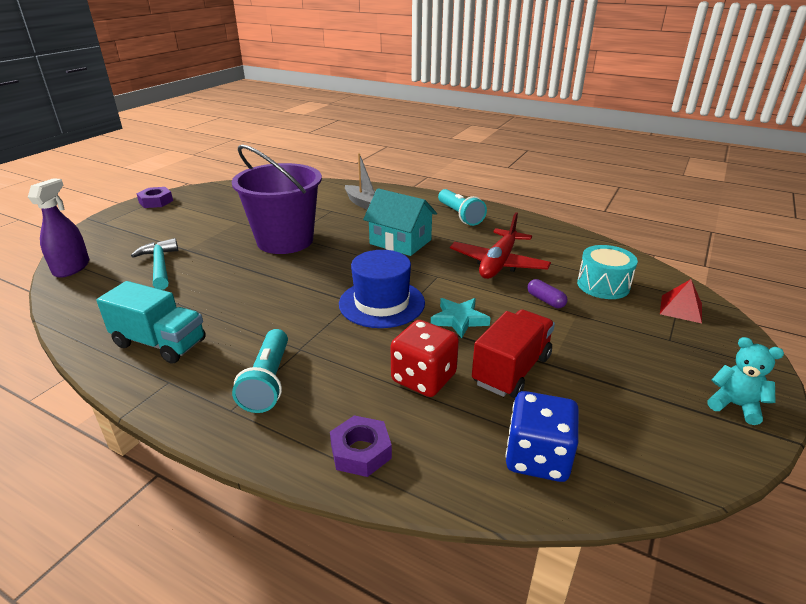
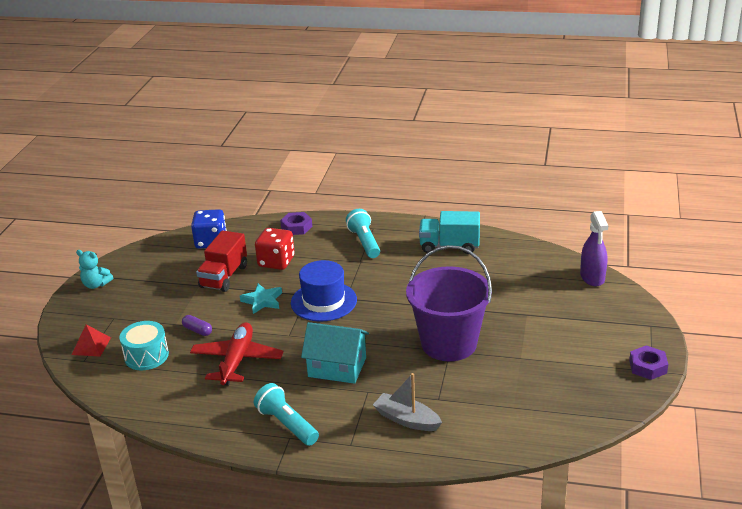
camera: 165 degrees right, 0 degrees up
turquoise hammer [131,238,178,290] -> none

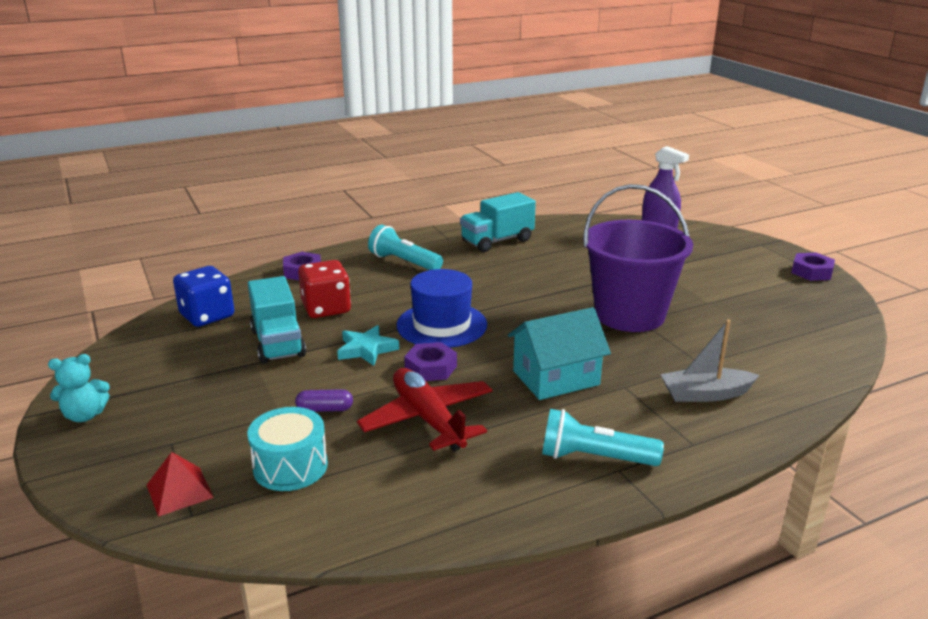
camera: 40 degrees left, 5 degrees down
red truck [196,230,247,292] -> turquoise truck [248,276,306,364]
none -> purple nut [404,342,457,381]

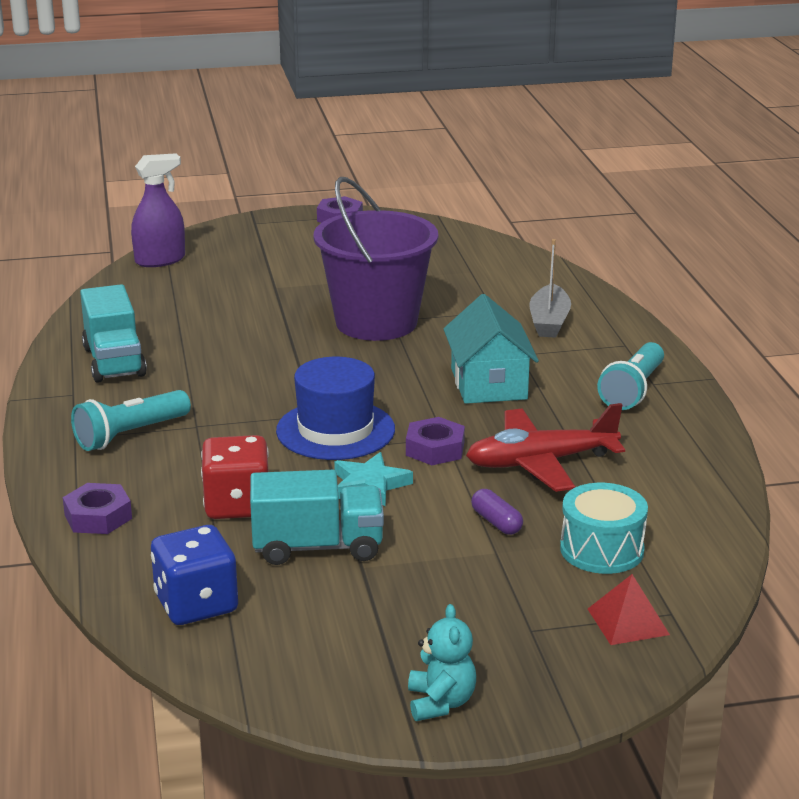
camera: 75 degrees left, 0 degrees up
purple capsule [295,389,353,412] -> purple capsule turned 45 degrees counterclockwise [471,489,523,535]

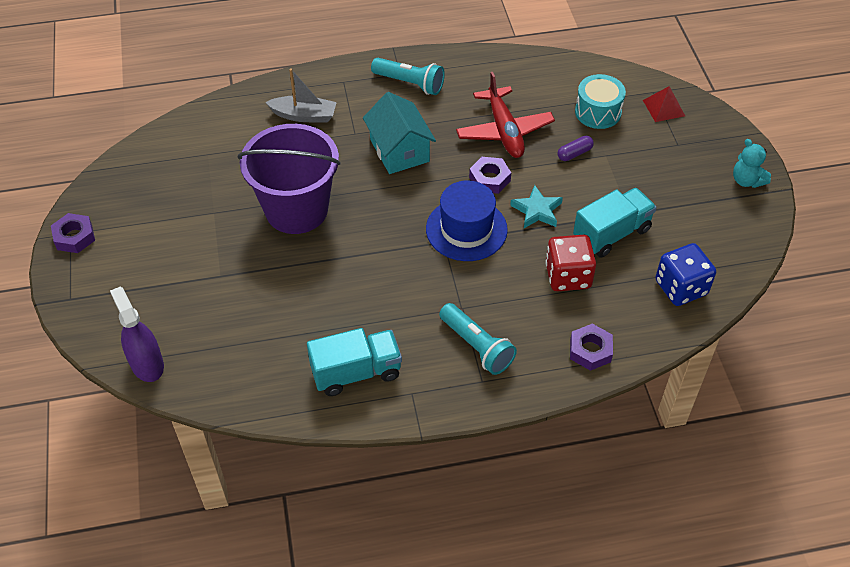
camera: 90 degrees left, 25 degrees up
turquoise truck [250,470,384,565] -> turquoise truck turned 60 degrees clockwise [573,188,657,258]
turquoise teddy bear [408,604,476,721] -> turquoise teddy bear turned 120 degrees counterclockwise [733,139,771,188]
turquoise house [443,294,539,404] -> turquoise house turned 75 degrees clockwise [363,92,436,174]

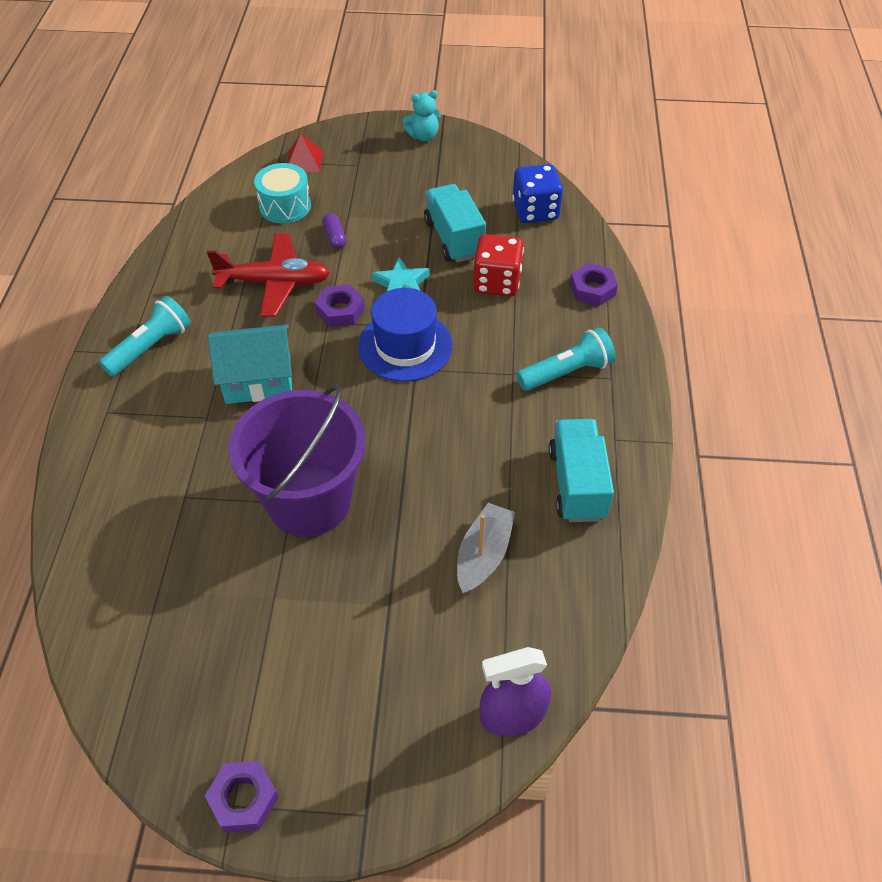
camera: 75 degrees left, 0 degrees up
grey boat [265,69,337,123] -> grey boat moved to [457,503,515,594]

